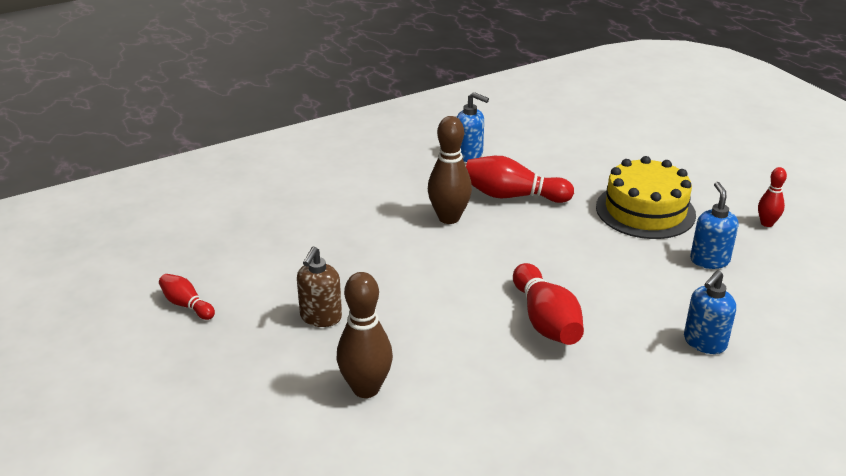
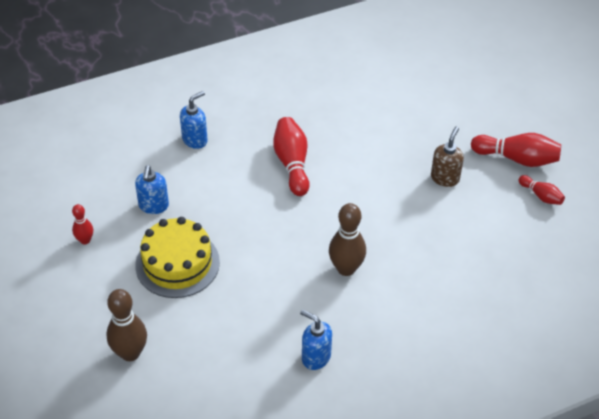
camera: 175 degrees left, 15 degrees up
brown bowling pin [337,272,393,398] -> brown bowling pin moved to [106,289,147,361]
red bowling pin [466,156,574,203] -> red bowling pin moved to [471,133,561,167]

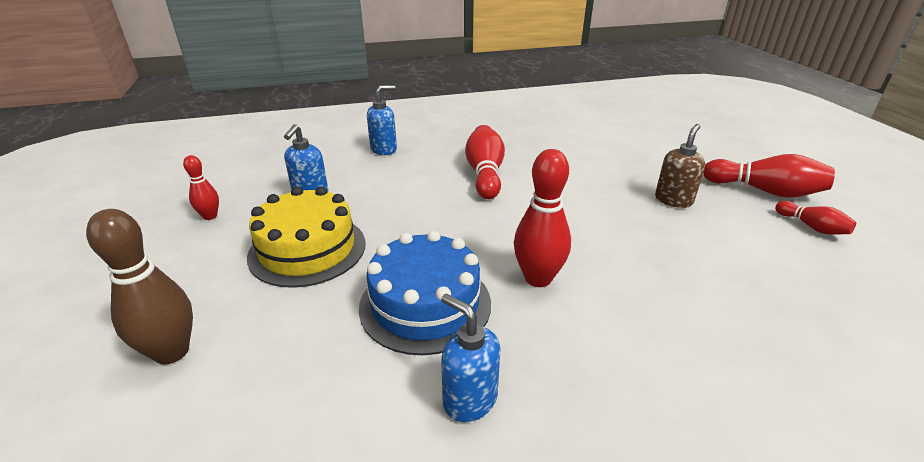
camera: 10 degrees right, 15 degrees down
brown bowling pin [329,203,366,276] -> red bowling pin [514,149,571,287]
none -> blue cake [359,231,491,355]

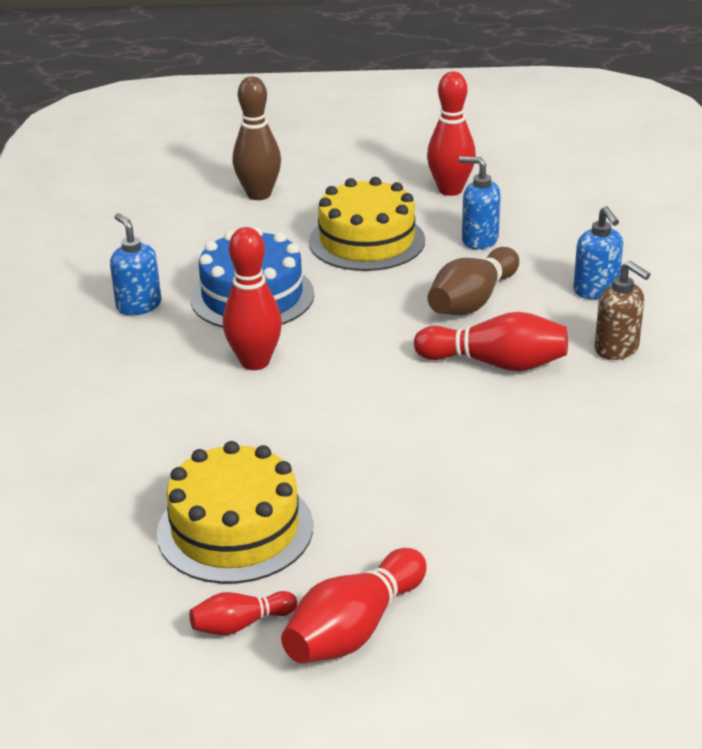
camera: 105 degrees right, 0 degrees up
red bowling pin [183,155,219,220] -> red bowling pin [427,71,476,196], size x1.77
blue soap dispenser [441,294,500,422] -> blue soap dispenser turned 90 degrees counterclockwise [110,213,161,315]
brown soap dispenser [655,124,705,208] -> brown soap dispenser moved to [595,261,650,360]
none -> yellow cake [157,441,313,584]
none -> brown bowling pin [428,247,519,315]

